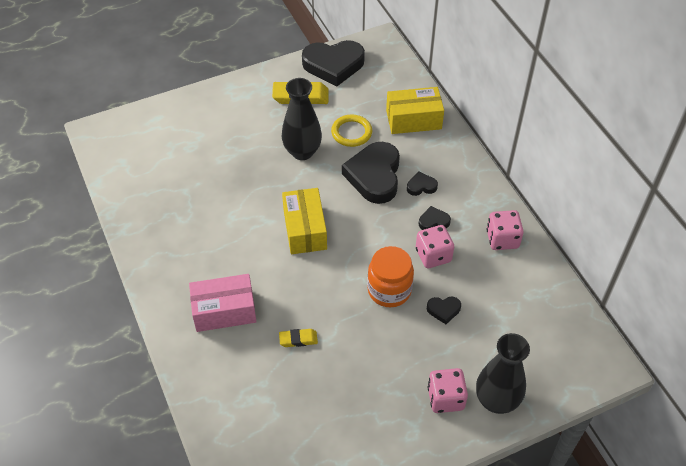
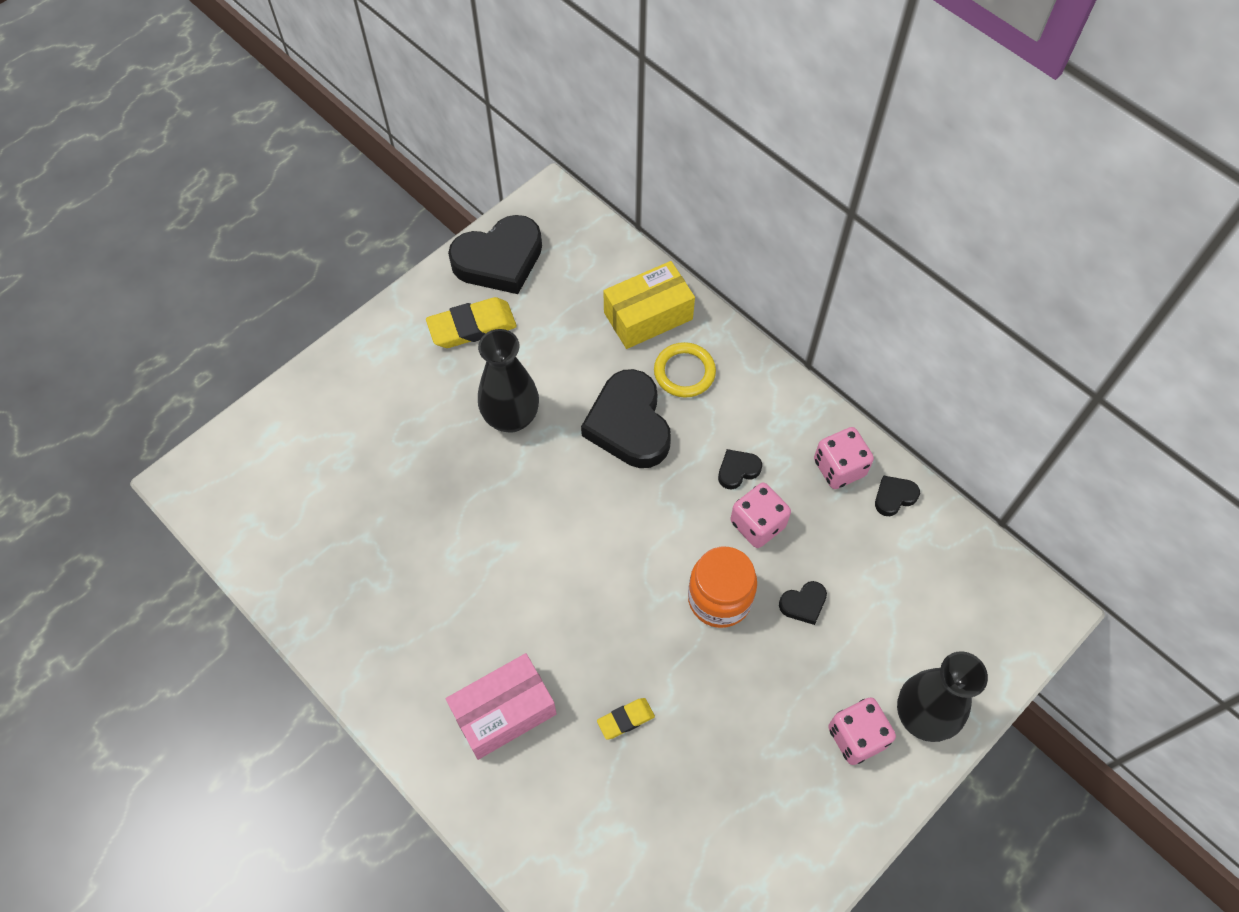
camera: 20 degrees left, 10 degrees up
yellow box [282,188,327,254] -> none
yellow ring [331,114,372,147] -> yellow ring moved to [654,342,716,398]
black heart [407,172,438,196] -> black heart moved to [875,475,920,516]

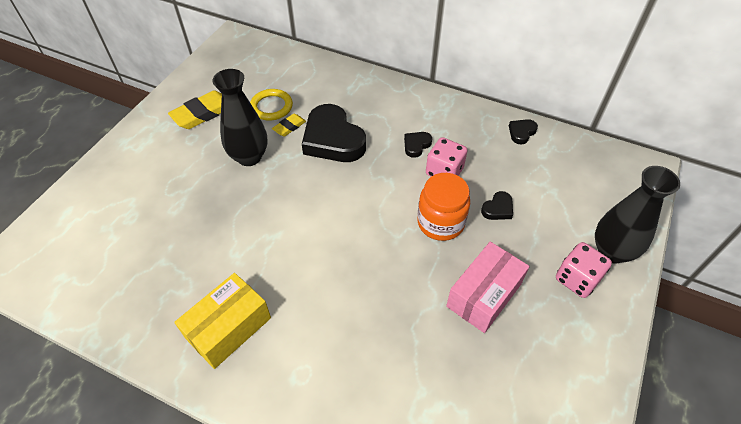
camera: 20 degrees left, 10 degrees down
pink box [446,653,557,760] -> pink box moved to [446,242,530,333]
black heart [448,215,542,294] -> none
yellow eraser [597,698,655,740] -> yellow eraser moved to [272,114,306,137]
yellow box [603,261,695,349] -> yellow box moved to [174,273,271,369]
yellow ring [654,342,716,398] -> yellow ring moved to [250,89,293,121]
pink dice [814,427,874,489] -> none

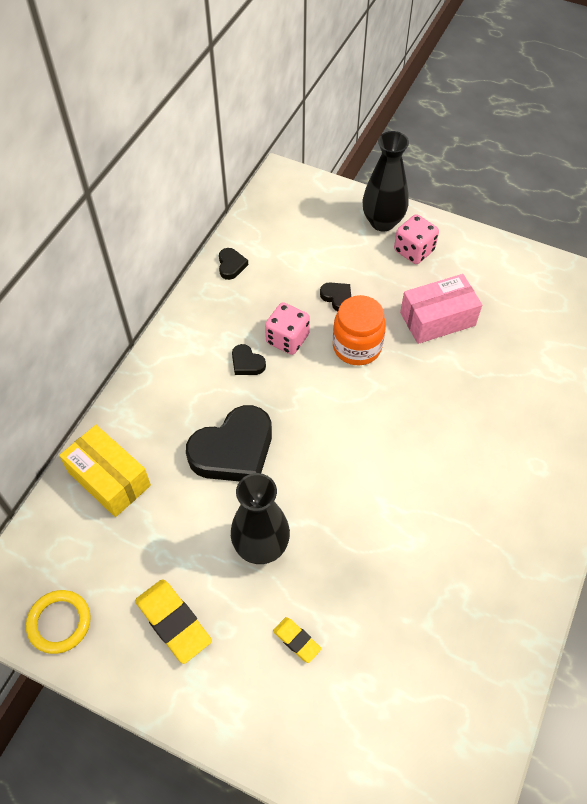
camera: 90 degrees left, 5 degrees up
yellow box [174,273,271,369] -> yellow box moved to [59,425,151,517]
yellow ring [250,89,293,121] -> yellow ring moved to [26,590,91,654]
yellow eraser [272,114,306,137] -> yellow eraser moved to [273,617,322,663]
pink box [446,242,530,333] -> pink box turned 60 degrees counterclockwise [400,274,482,344]
black heart [509,119,538,144] -> black heart turned 135 degrees counterclockwise [219,248,248,280]

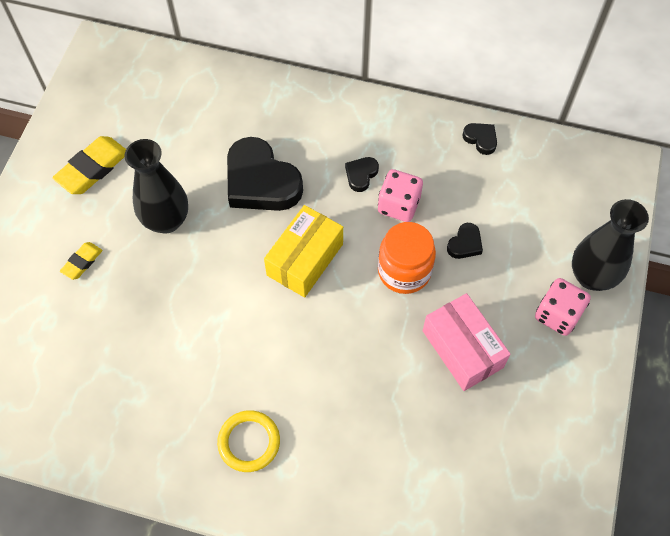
camera: 80 degrees right, 5 degrees up
yellow ring [26,590,91,654] -> yellow ring moved to [217,410,280,472]
yellow box [59,425,151,517] -> yellow box moved to [264,205,343,298]
black heart [219,248,248,280] -> black heart turned 120 degrees counterclockwise [462,123,497,155]

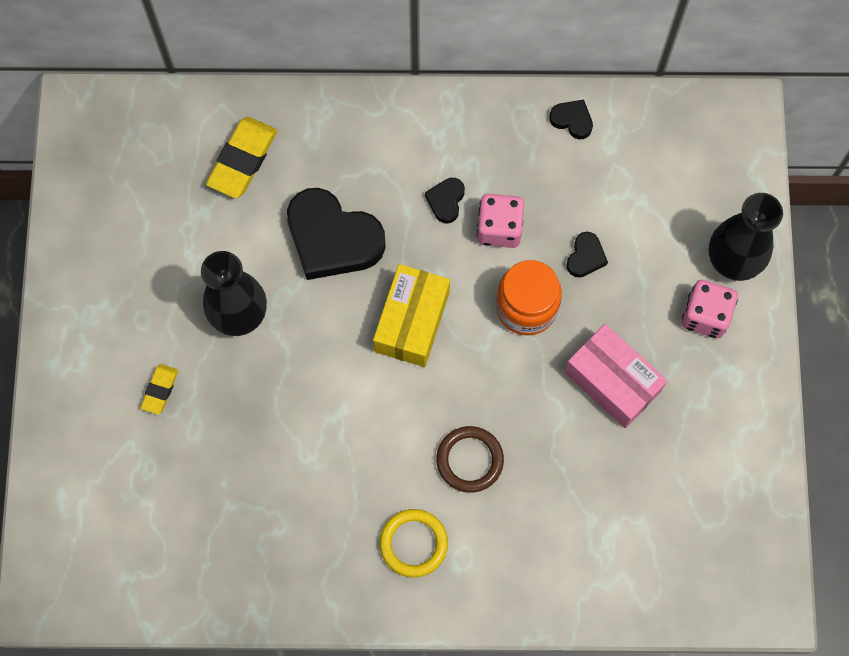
camera: 15 degrees left, 10 degrees up
yellow eraser [52,136,126,194] -> yellow eraser moved to [206,117,277,198]
none -> brown ring [436,426,504,493]

